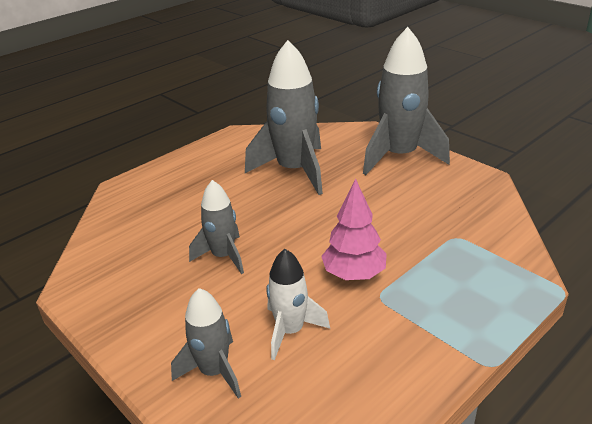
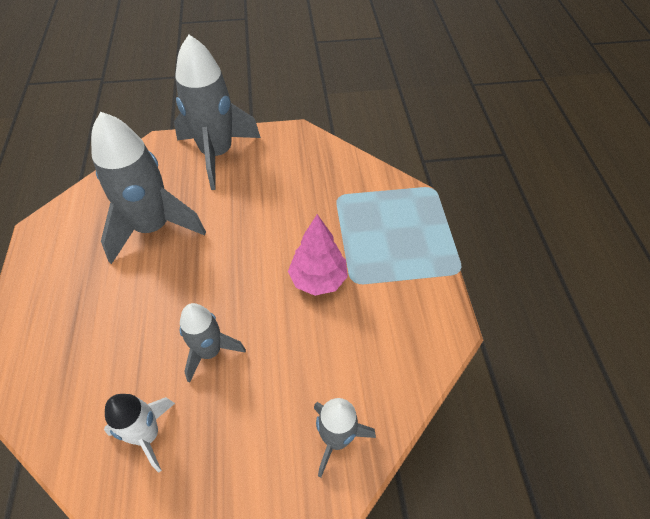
camera: 55 degrees left, 20 degrees up
white rocket [266,249,330,360] -> white rocket moved to [104,394,175,473]

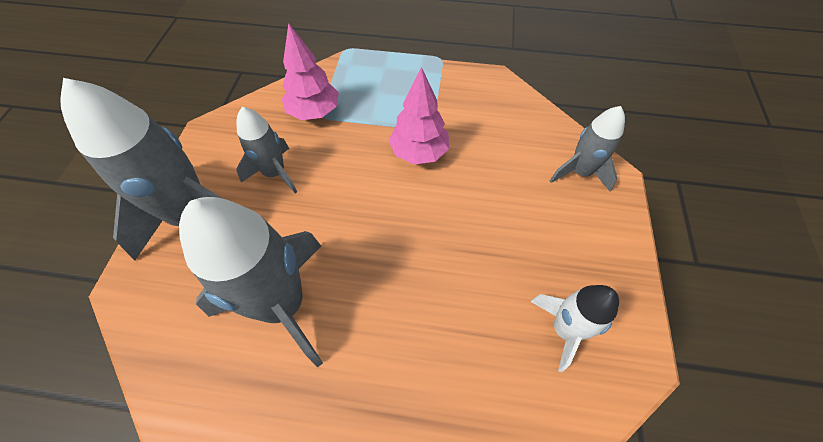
camera: 75 degrees left, 5 degrees up
grey rocket [180,303,246,383] -> grey rocket moved to [236,107,297,194]
none -> pink tree [282,23,339,120]

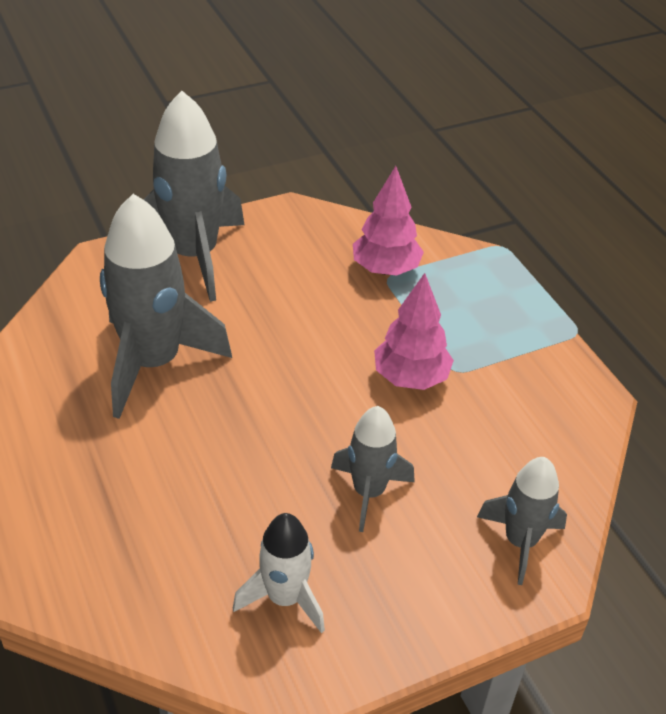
camera: 55 degrees right, 15 degrees down
grey rocket [236,107,297,194] -> grey rocket moved to [331,406,415,532]

